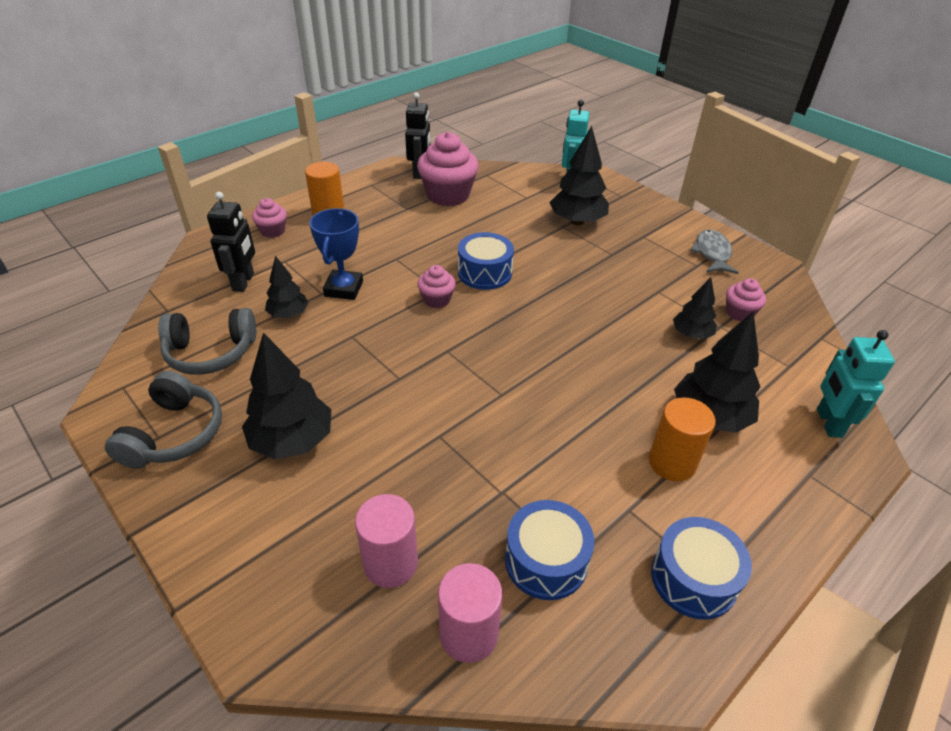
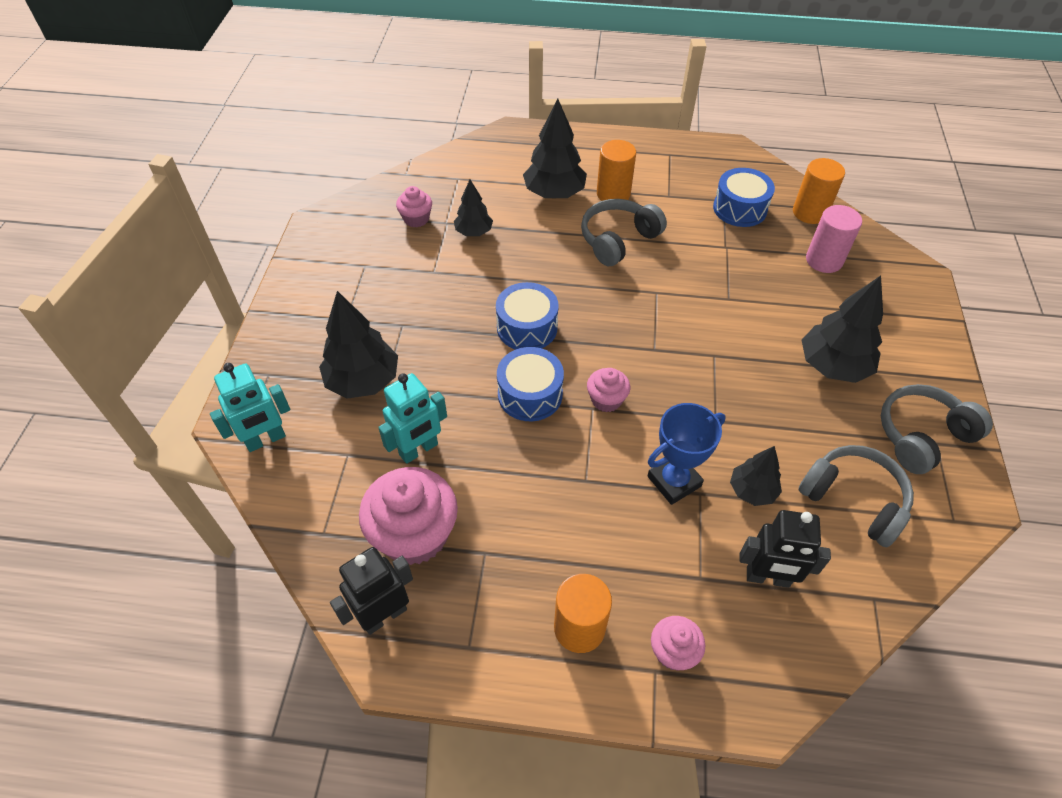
camera: 130 degrees left, 10 degrees up
black robot [207,192,255,292] -> black robot turned 135 degrees counterclockwise [740,510,831,588]
pink cylinder [438,563,502,663] -> orange cylinder [793,158,845,224]
blue drum [651,517,752,620] -> blue drum moved to [496,282,559,350]
grey fish [690,230,739,274] -> none
turquoise robot [817,330,895,438] -> turquoise robot moved to [378,373,447,464]
none -> grey headphones [581,199,667,266]

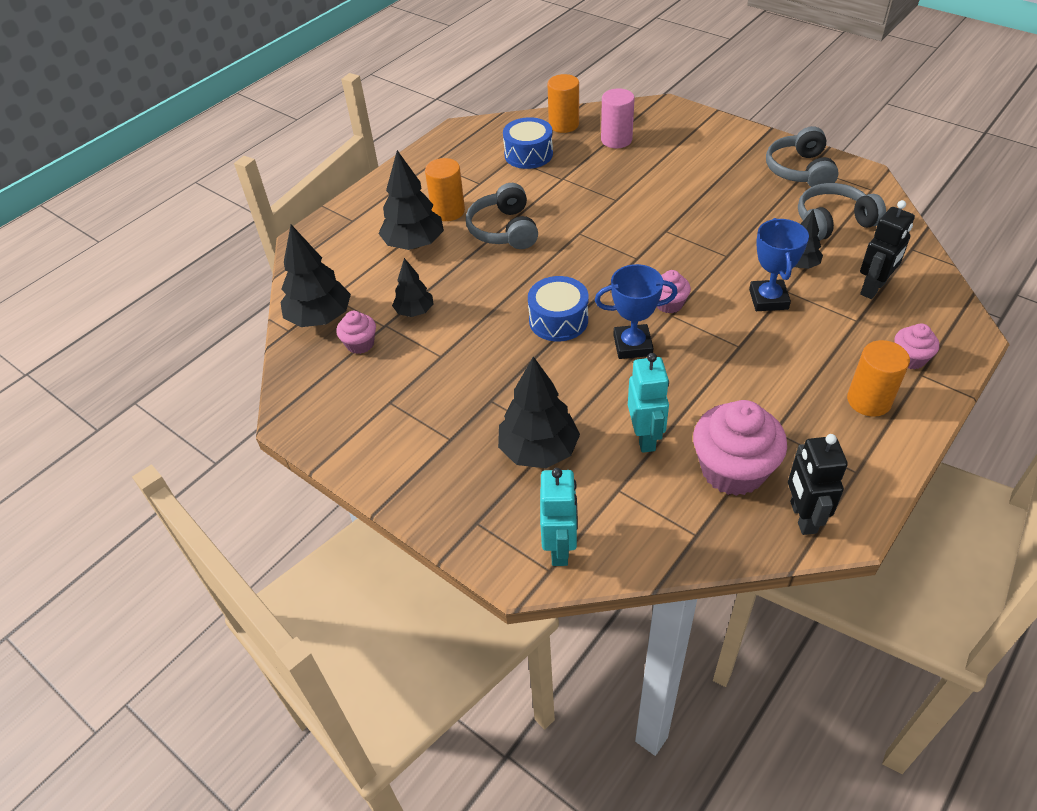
camera: 55 degrees left, 5 degrees down
blue drum [497,347,564,421] -> blue trophy [595,264,677,359]
black tree [802,276,883,383] -> black tree moved to [280,225,351,327]

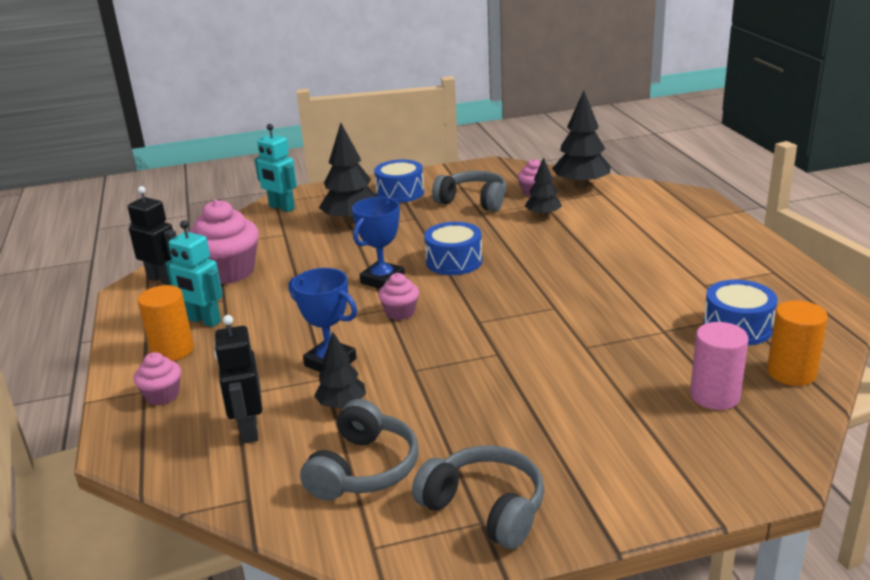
camera: 125 degrees right, 20 degrees down
black tree [378,150,444,250] -> none
orange cylinder [425,158,465,221] -> none
grey headphones [466,183,538,249] -> grey headphones moved to [432,171,506,212]
turquoise robot [628,353,669,453] -> turquoise robot moved to [166,220,222,327]
none -> blue drum [374,160,424,203]

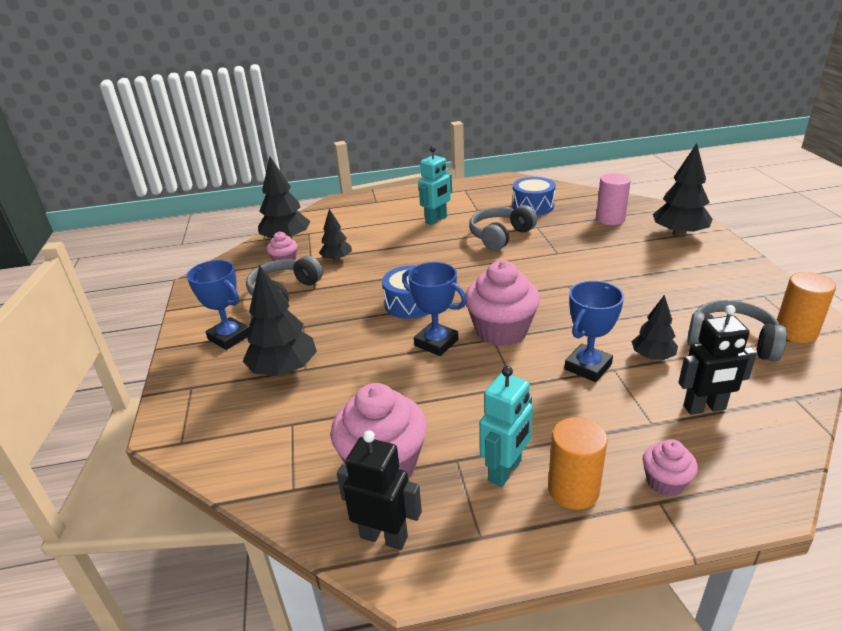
camera: 85 degrees left, 5 degrees up
black robot [128,186,176,285] -> black robot turned 75 degrees clockwise [337,430,422,550]
turquoise robot [255,124,297,212] -> turquoise robot moved to [418,146,452,225]
blue drum [374,160,424,203] -> blue trophy [187,260,249,350]
pink cupcake [378,273,419,320] -> pink cupcake [466,261,540,346], size x1.94
grey headphones [412,445,544,549] -> grey headphones moved to [469,205,537,251]
orange cylinder [767,300,828,386] -> orange cylinder moved to [777,272,836,343]
none -> black tree [653,143,713,237]

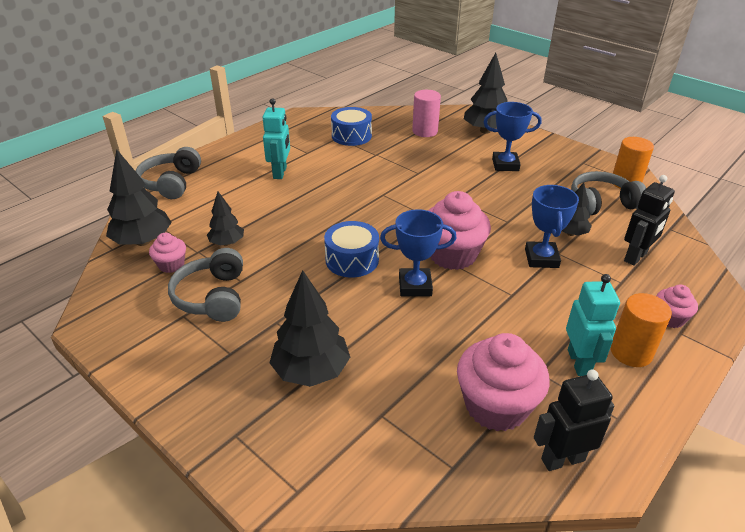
camera: 40 degrees left, 5 degrees up
blue trophy [187,260,249,350] -> blue trophy moved to [484,102,542,171]
grey headphones [469,205,537,251] -> grey headphones moved to [136,147,201,199]

